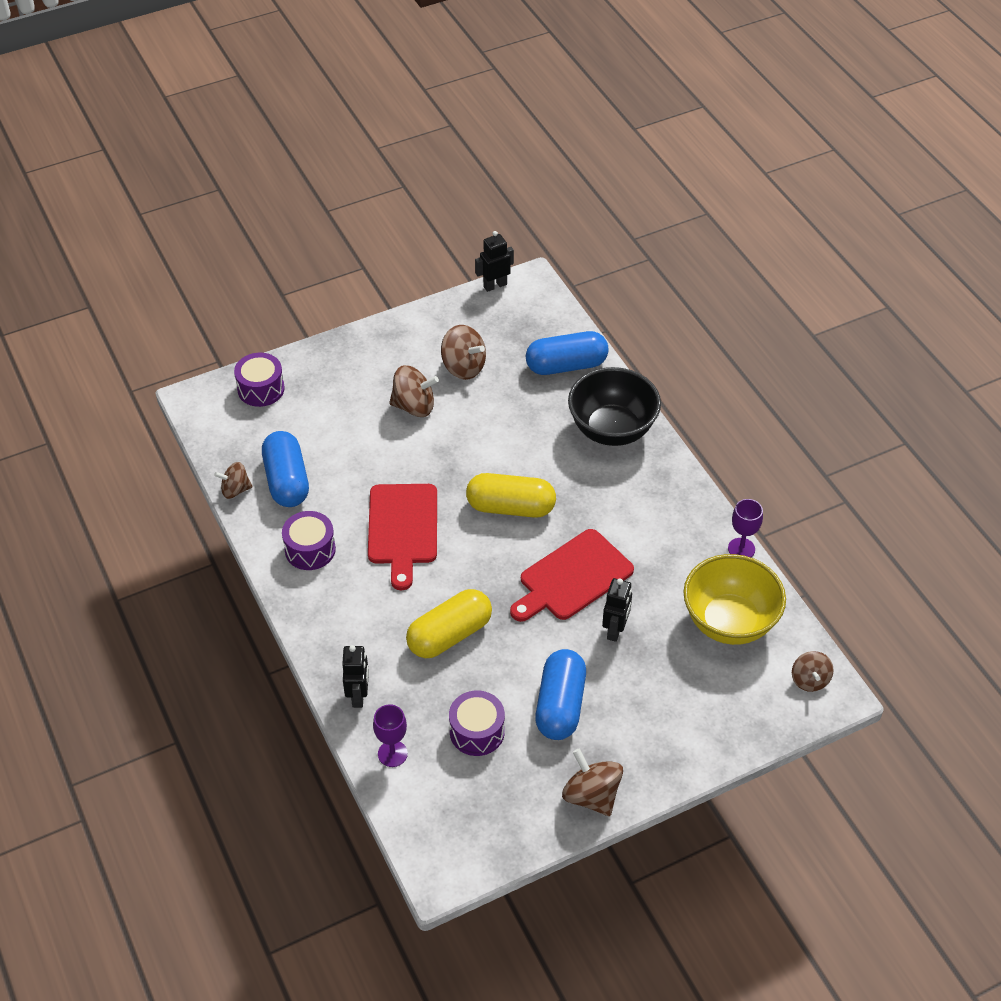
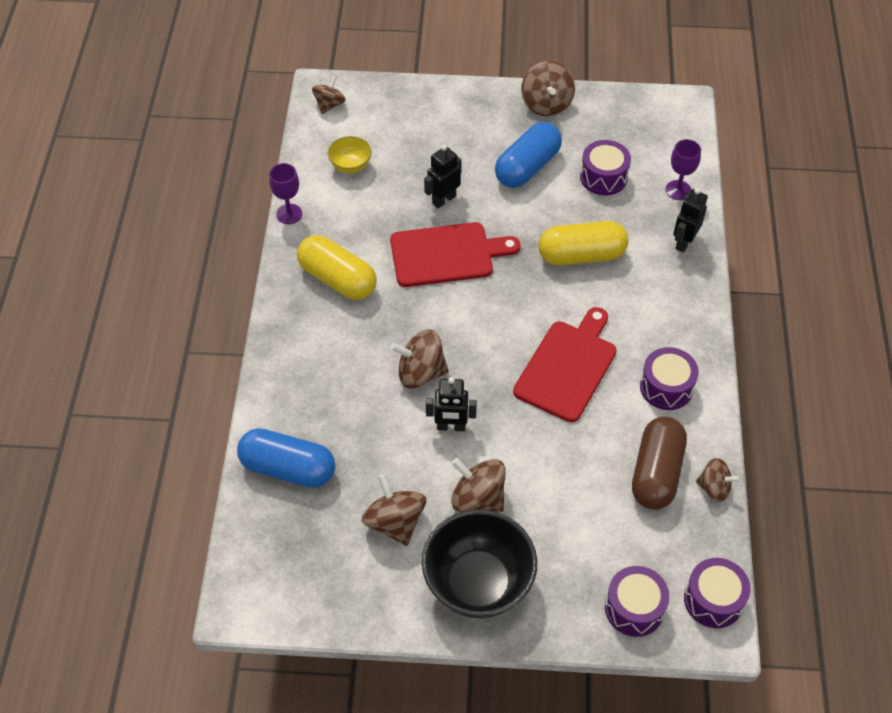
camera: 150 degrees left, 5 degrees up
blue capsule [262,431,309,507] -> brown capsule [632,416,687,510]
yellow capsule [466,473,556,518] -> yellow capsule moved to [297,235,377,300]
black robot [475,231,514,292] -> black robot moved to [426,377,477,431]
black bowl [568,367,661,446] -> black bowl moved to [422,509,537,618]
yellow bowl [683,554,786,645] -> yellow bowl [328,136,372,174], size x0.48
none -> brown spinning top [391,330,449,389]
none -> purple drum [684,558,750,628]

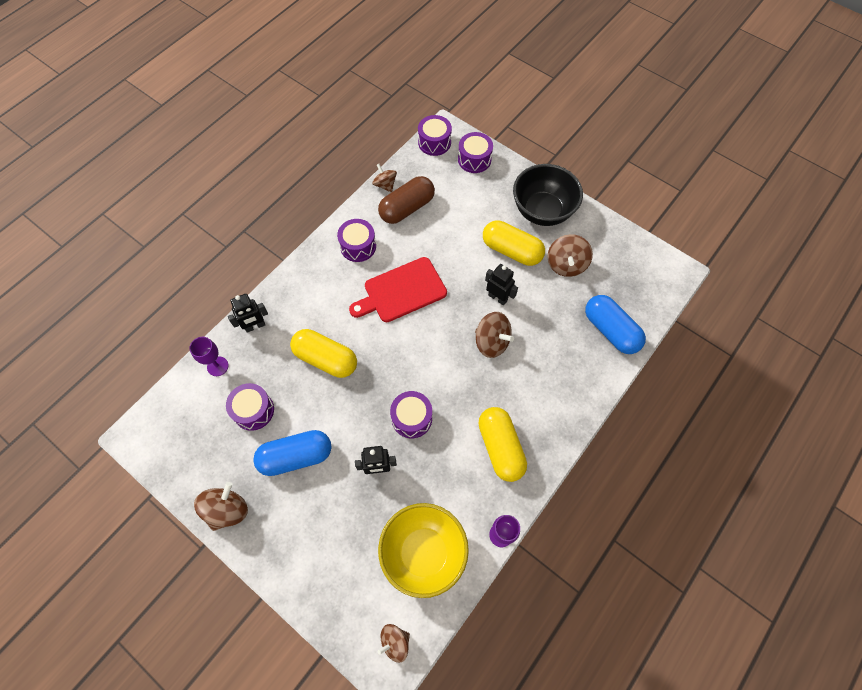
camera: 145 degrees left, 10 degrees up
yellow bowl [328,136,372,174] -> yellow bowl [378,503,469,598], size x2.06
red cutting board [390,222,521,287] -> purple drum [390,391,432,438]
brown spinning top [452,458,506,512] -> yellow capsule [483,220,545,266]

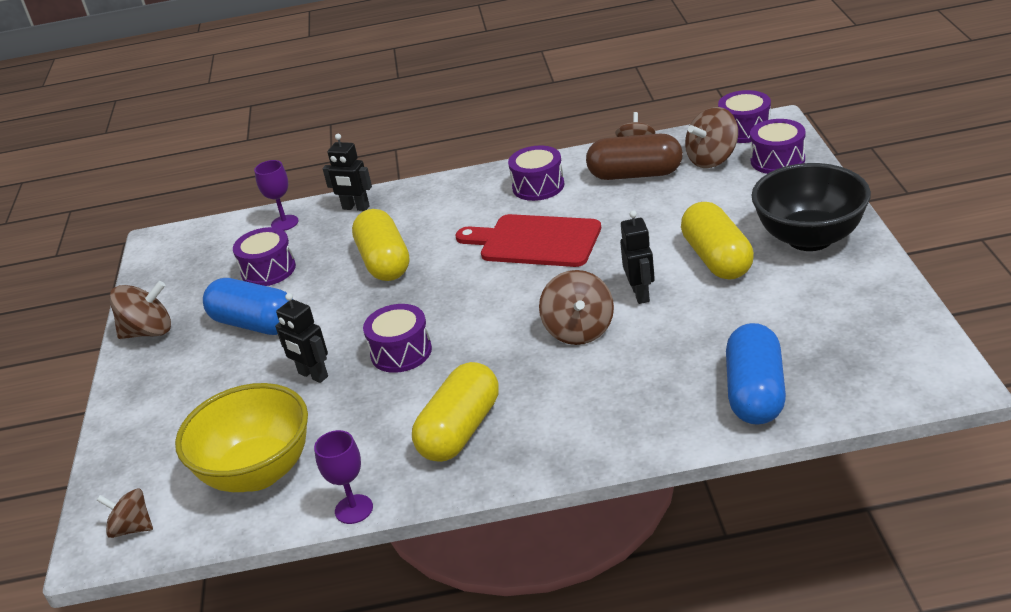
camera: 50 degrees right, 30 degrees down
brown spinning top [547,234,593,277] -> brown spinning top moved to [685,107,738,168]

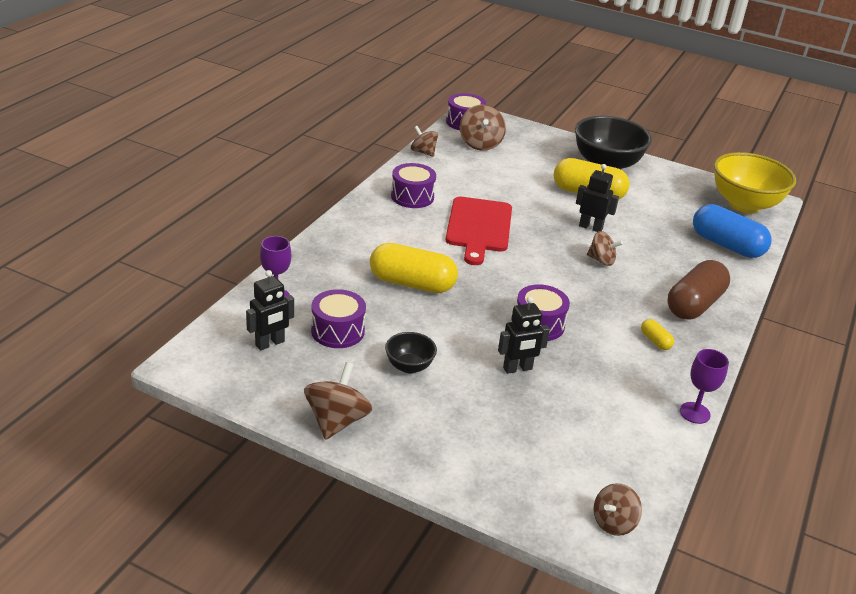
camera: 65 degrees left, 0 degrees up
yellow bowl [175,383,308,492] -> yellow bowl moved to [714,152,796,213]
blue capsule [203,278,288,335] -> black bowl [385,332,437,373]
black robot [323,134,372,211] -> black robot moved to [246,270,294,351]
yellow capsule [412,362,499,462] -> yellow capsule [641,319,674,350], size x0.44
red cutting board [455,214,601,267] -> red cutting board turned 45 degrees counterclockwise [445,197,512,265]
brown spinning top [539,270,614,345] -> brown spinning top [587,231,623,266], size x0.66
brown capsule [586,134,683,180] -> brown capsule moved to [668,260,730,319]
purple drum [750,119,805,174] -> none

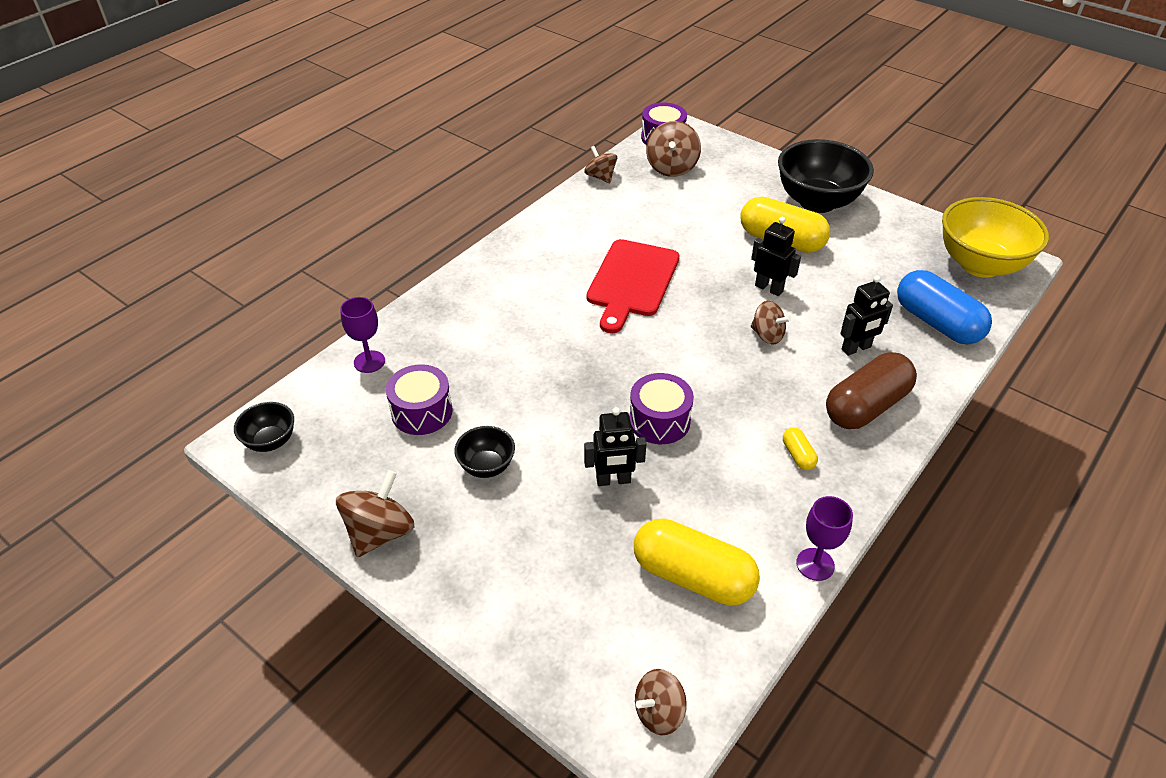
camera: 15 degrees right, 10 degrees up
black robot [246,270,294,351] -> black robot moved to [840,275,893,356]
yellow capsule [370,243,458,293] -> yellow capsule moved to [634,518,760,606]
purple drum [391,163,436,208] -> none
none -> black bowl [234,402,294,452]

